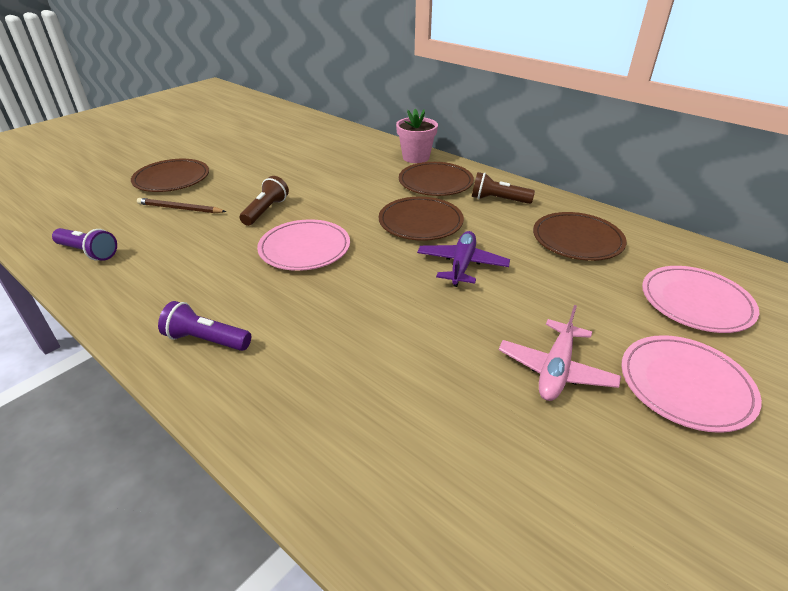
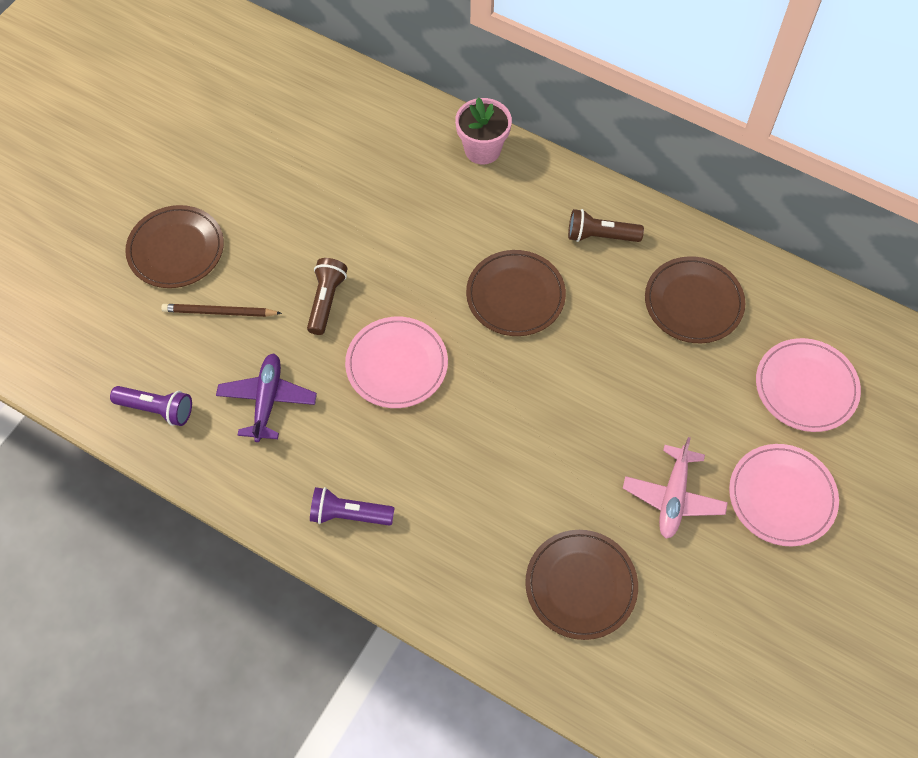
camera: 10 degrees left, 25 degrees up
brown plate [399,162,474,196] -> brown plate moved to [525,530,638,640]
purple plane [417,231,510,287] -> purple plane moved to [216,353,317,442]

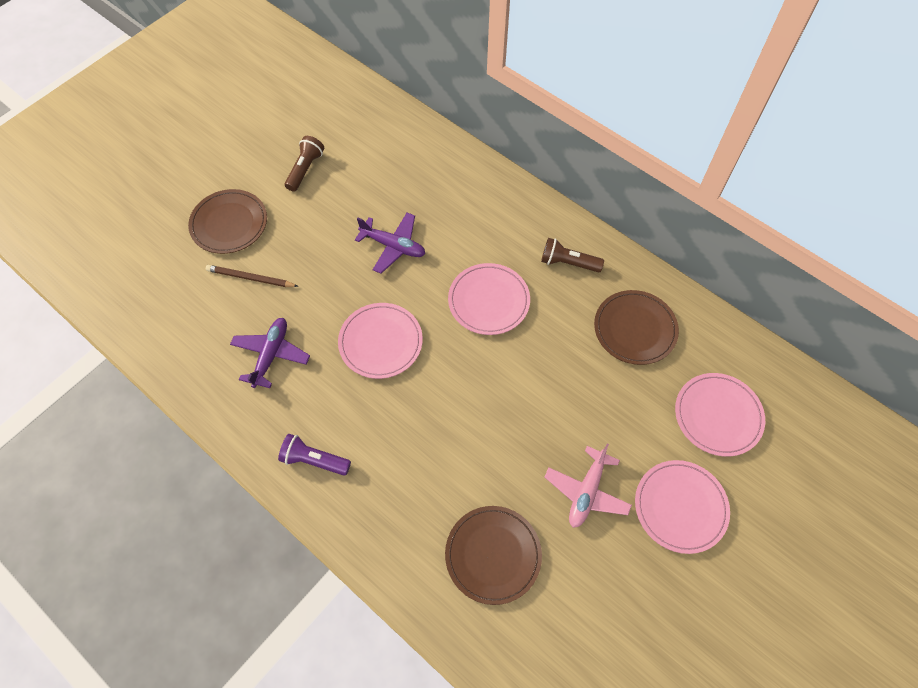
camera: 10 degrees right, 0 degrees up
purple flashlight [110,386,192,426] -> none
brown flashlight [307,258,347,335] -> brown flashlight moved to [285,136,324,192]
pink flower pot [455,97,512,165] -> none
brown plate [466,250,566,336] -> pink plate [448,263,530,335]
none -> purple plane [355,213,425,274]

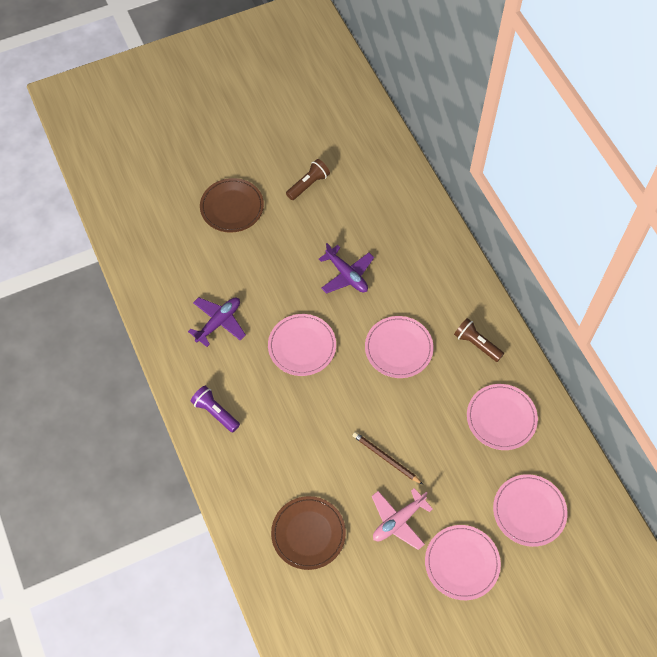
camera: 25 degrees right, 0 degrees up
brown pencil [206,265,299,287] -> brown pencil moved to [352,432,423,484]
brown plate [594,290,679,365] -> pink plate [467,384,538,450]

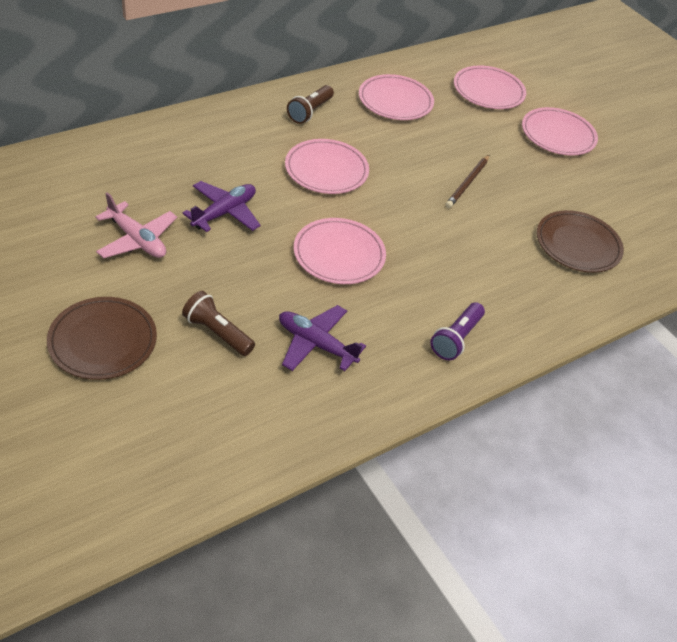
camera: 105 degrees left, 15 degrees down
brown flashlight [286,159,330,200] -> brown flashlight moved to [182,291,255,356]
pink plane [372,488,433,550] -> pink plane moved to [95,192,177,258]

